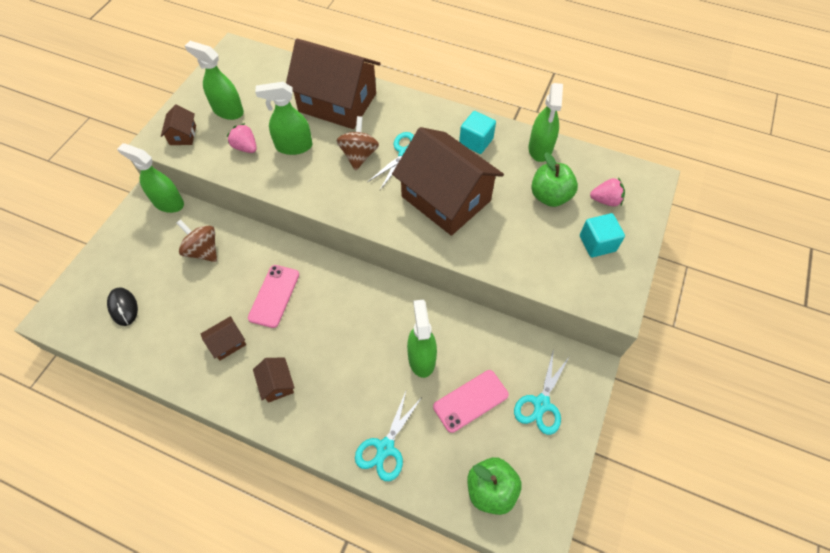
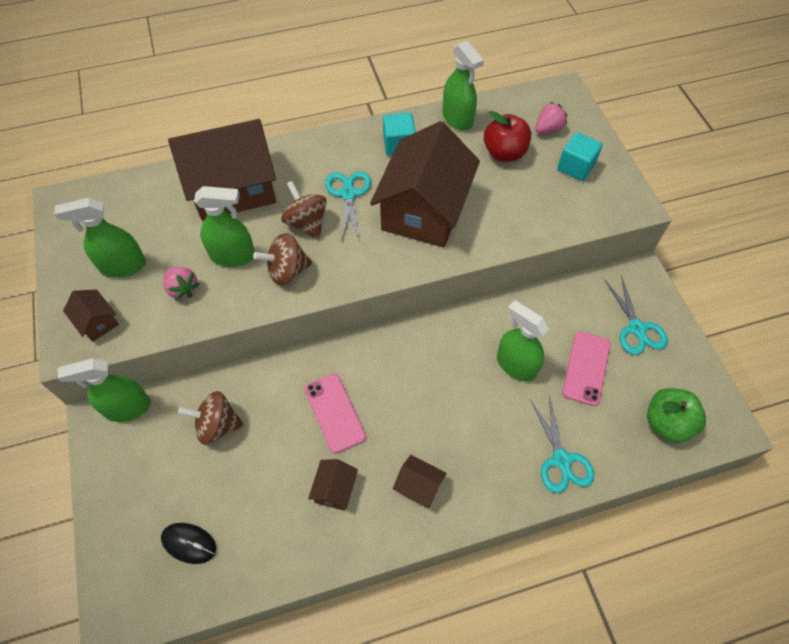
camera: 40 degrees left, 0 degrees up
pink strawberry [227,123,257,153] -> pink strawberry turned 135 degrees counterclockwise [163,267,199,301]
green spray bottle [255,82,312,155] -> green spray bottle turned 135 degrees counterclockwise [194,186,255,267]
brown house [392,127,504,236] -> brown house turned 75 degrees counterclockwise [370,121,480,248]
green apple [531,152,578,207] -> red apple [484,111,531,161]
none -> brown spinning top [253,233,312,285]

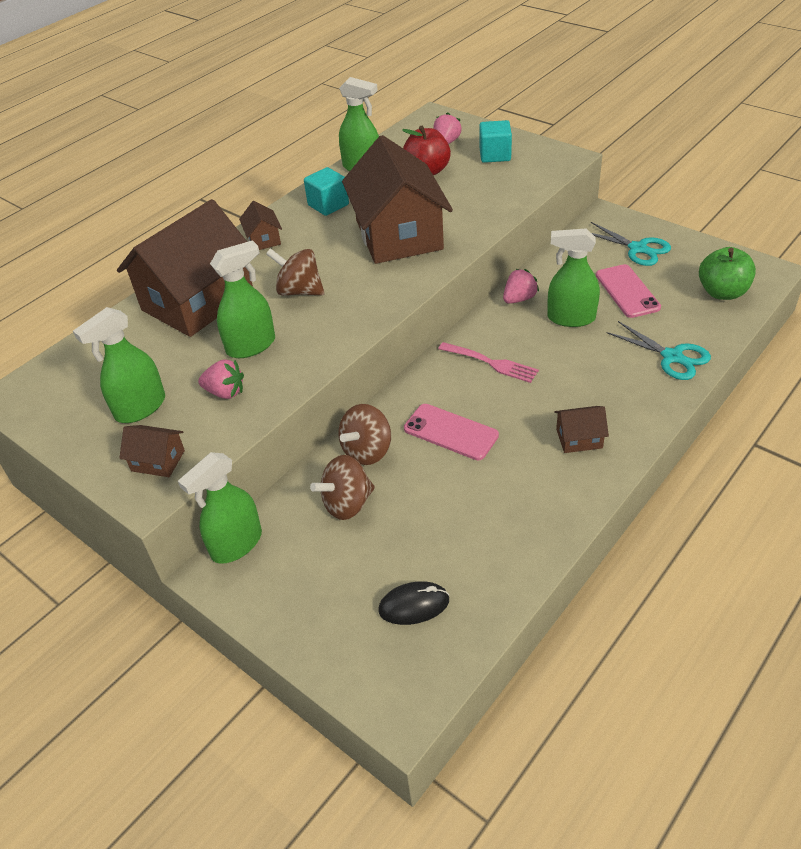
camera: 30 degrees left, 15 degrees down
brown spinning top [253,233,312,285] -> brown spinning top moved to [338,404,391,465]
brown house [308,459,358,510] -> brown house moved to [239,201,282,250]
turquoise scissors [325,171,371,241] -> none
none -> pink fork [438,342,539,383]
none -> pink strawberry [503,269,539,304]

